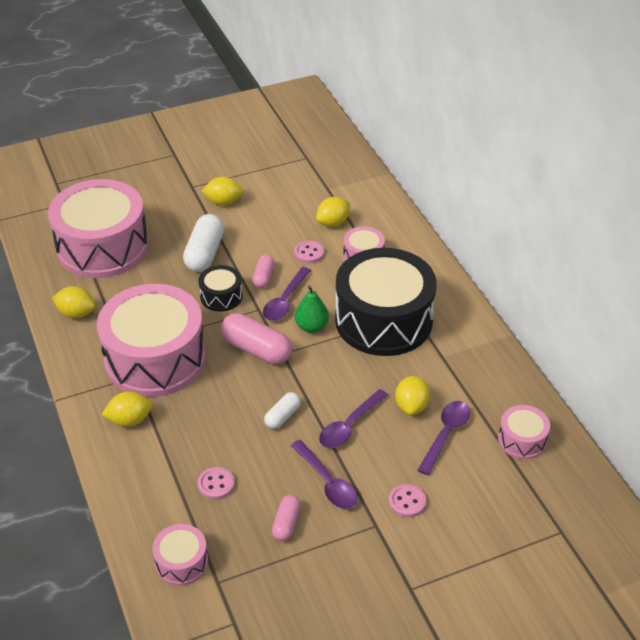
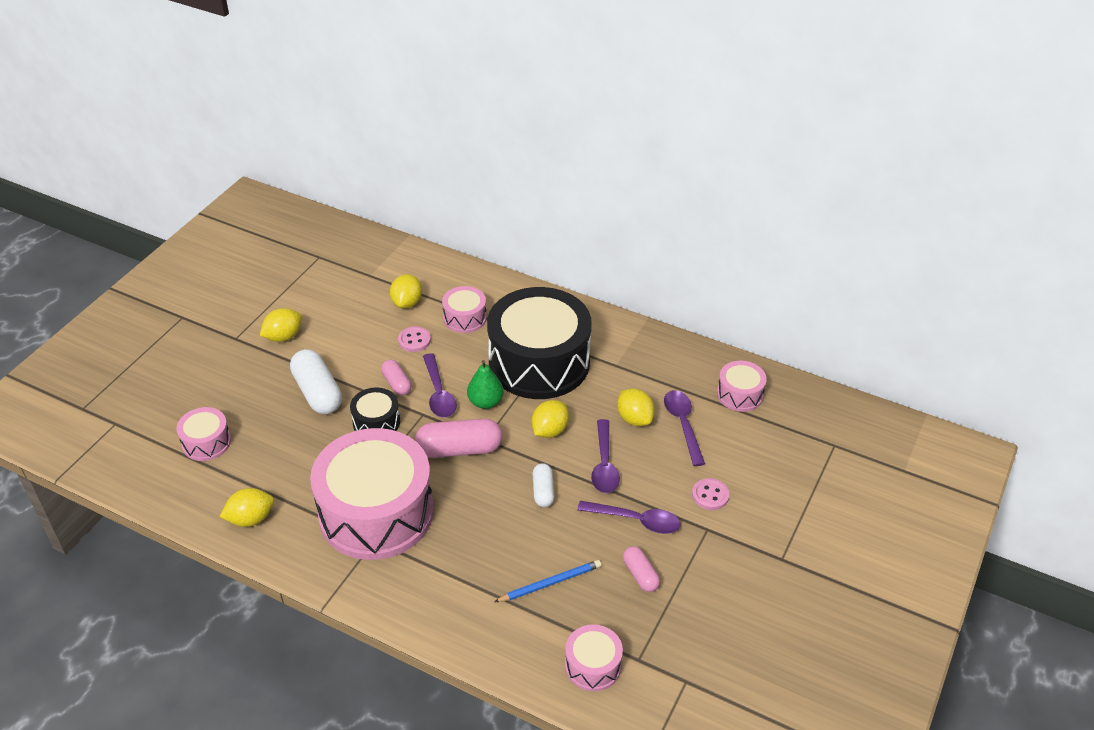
camera: 40 degrees left, 0 degrees up
pink drum [48,179,149,278] -> pink drum [176,407,231,461], size x0.44
yellow lemon [102,391,153,427] -> yellow lemon moved to [532,400,569,438]
pink button [198,467,235,500] -> blue pencil [494,560,601,602]

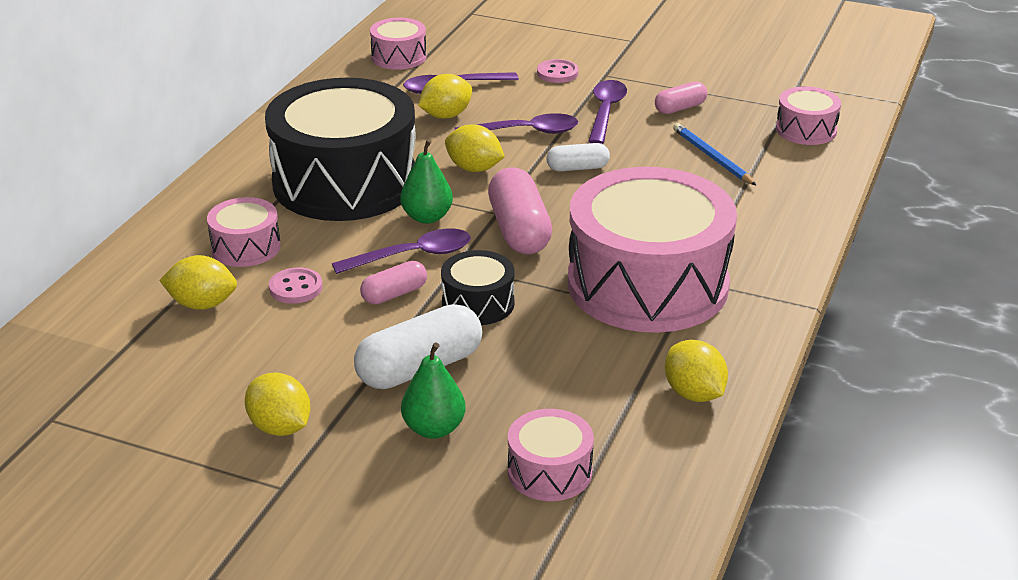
camera: 95 degrees left, 10 degrees down
none -> green pear [401,342,466,439]

